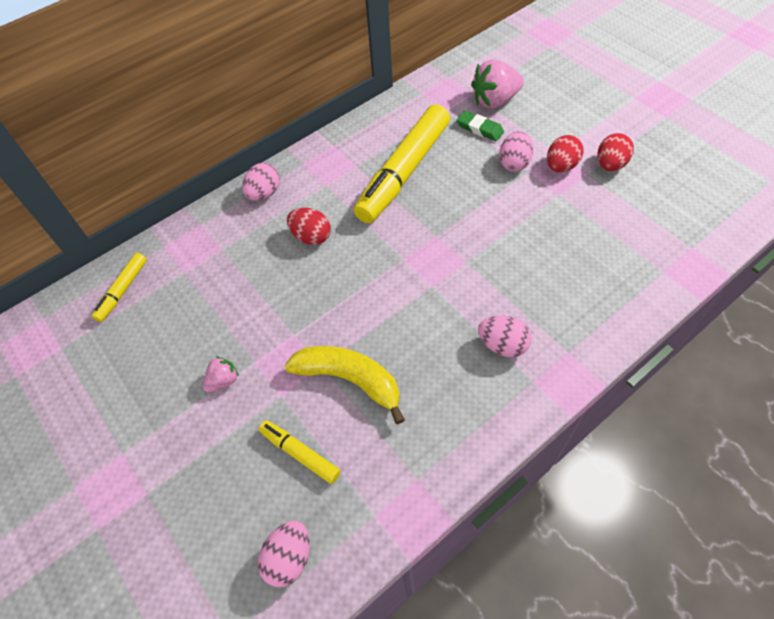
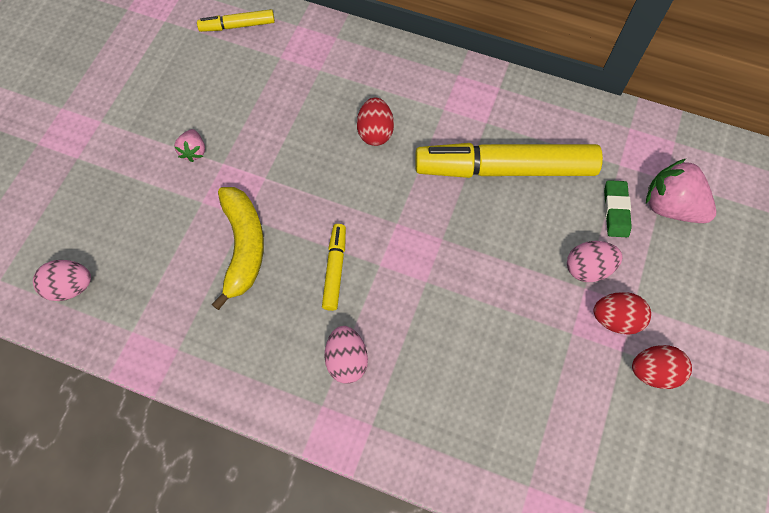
camera: 55 degrees right, 10 degrees up
pink strawberry [203,356,239,393] -> pink strawberry turned 75 degrees clockwise [174,129,205,162]
pink egg [242,163,280,201] -> none
yellow marker [259,420,341,484] -> yellow marker moved to [322,224,346,311]

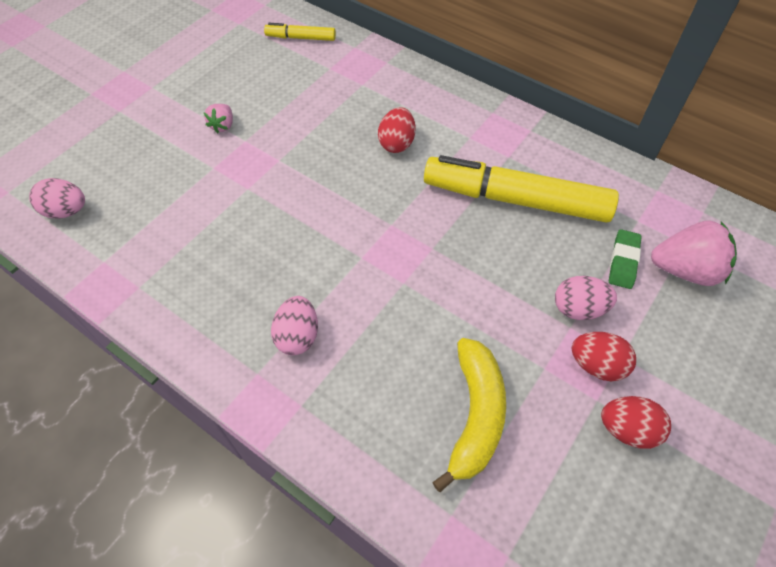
camera: 15 degrees right, 10 degrees down
yellow banana [211,187,264,310] -> yellow banana moved to [432,338,506,492]
yellow marker [322,224,346,311] -> none
pink strawberry [646,158,716,223] -> pink strawberry turned 135 degrees clockwise [651,220,737,286]

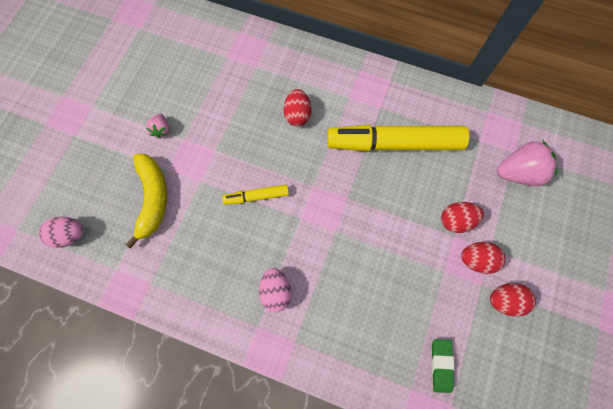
camera: 15 degrees left, 15 degrees up
yellow marker [264,23,336,41] -> yellow marker moved to [223,184,289,205]
yellow banana [432,338,506,492] -> yellow banana moved to [125,154,167,249]
pink egg [555,276,617,320] -> red egg [441,202,484,233]
green eraser [609,229,642,289] -> green eraser moved to [432,339,454,393]

